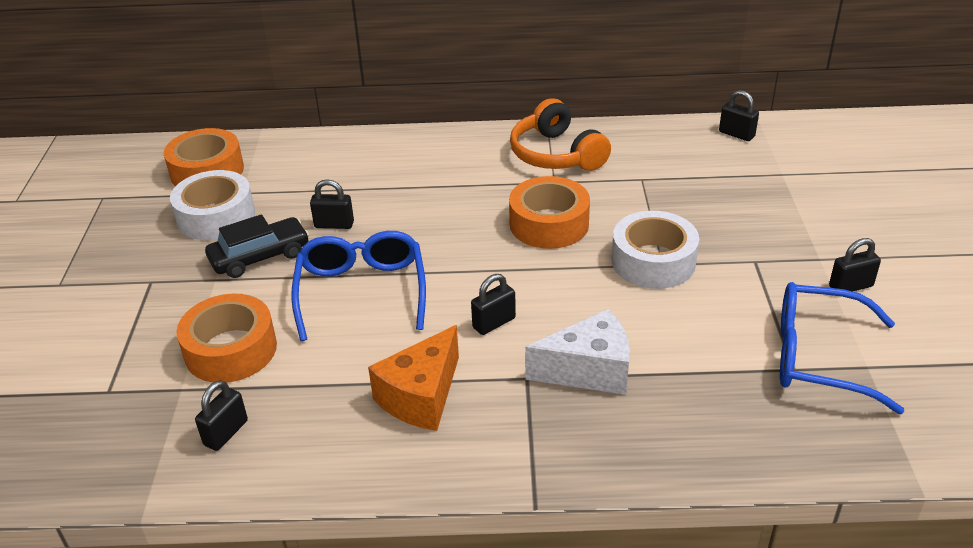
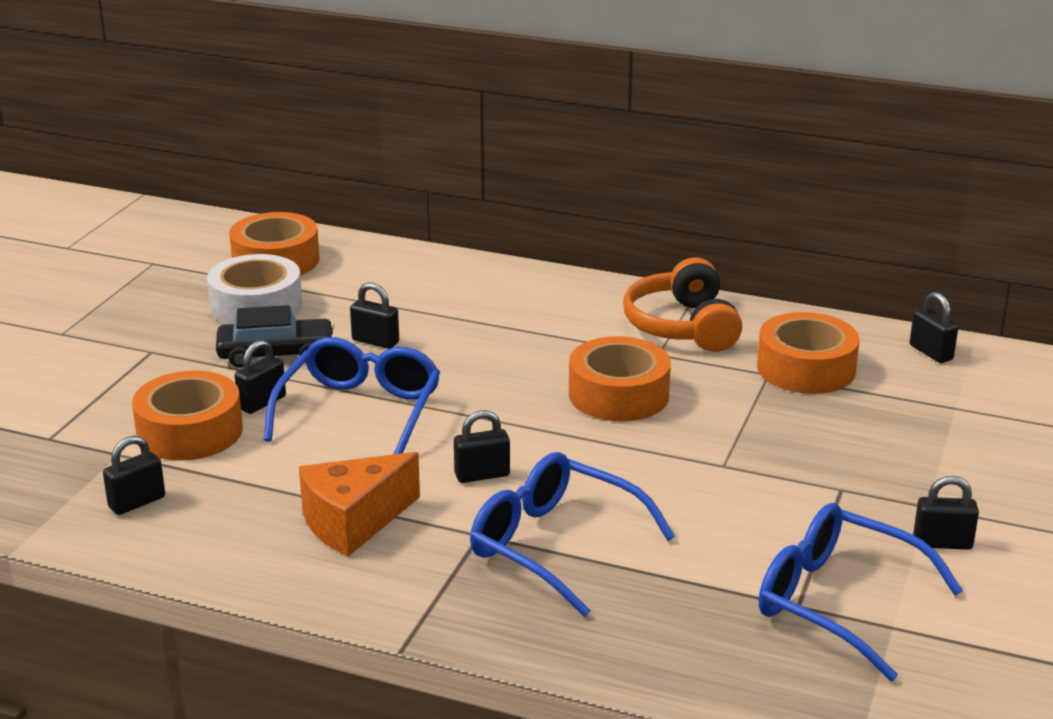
camera: 20 degrees right, 10 degrees down
white cheese [525,309,630,395] -> blue glasses [470,452,675,617]
white tape [612,211,699,289] -> none
none -> black padlock [235,340,286,414]
none -> orange tape [757,312,860,394]

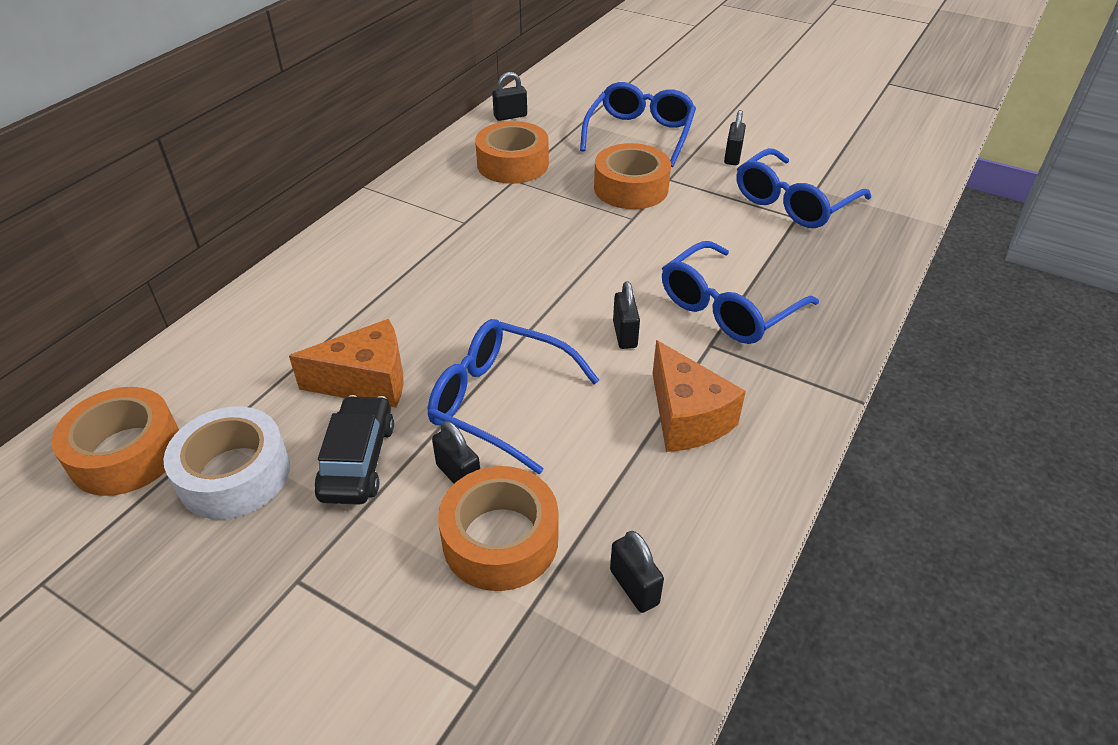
camera: 80 degrees left, 15 degrees up
black padlock [350,282,399,349] -> orange cheese [289,319,403,408]
orange tape [569,336,671,421] -> orange tape moved to [594,143,671,209]
orange headphones [623,257,742,352] -> none
none -> blue glasses [580,82,696,167]

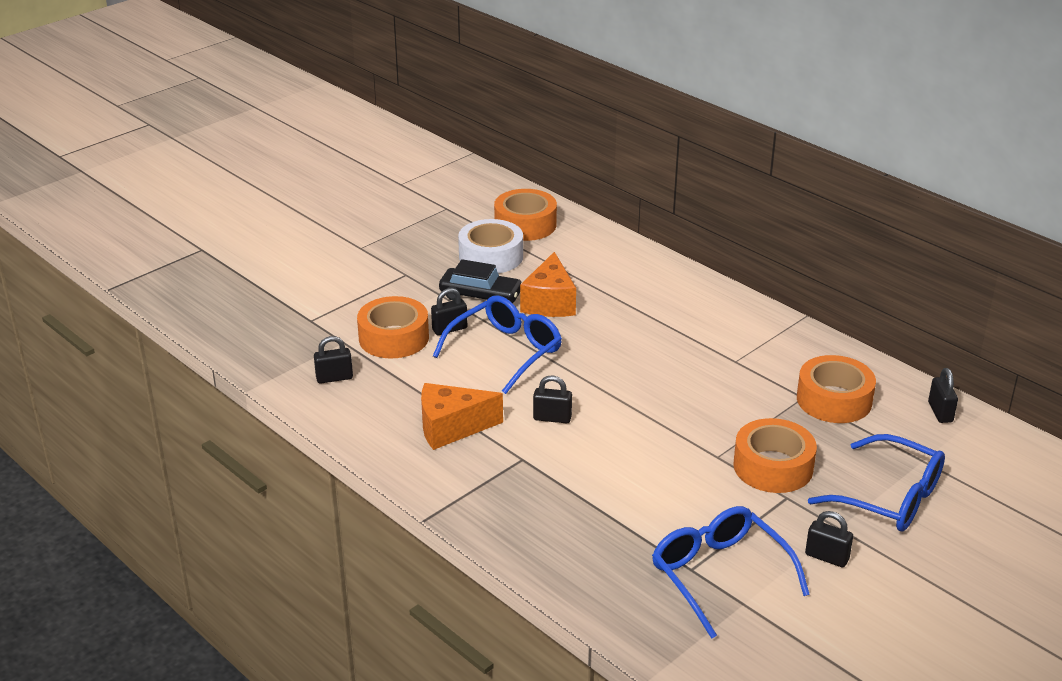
camera: 105 degrees right, 10 degrees down
blue glasses [662,241,819,344] -> none

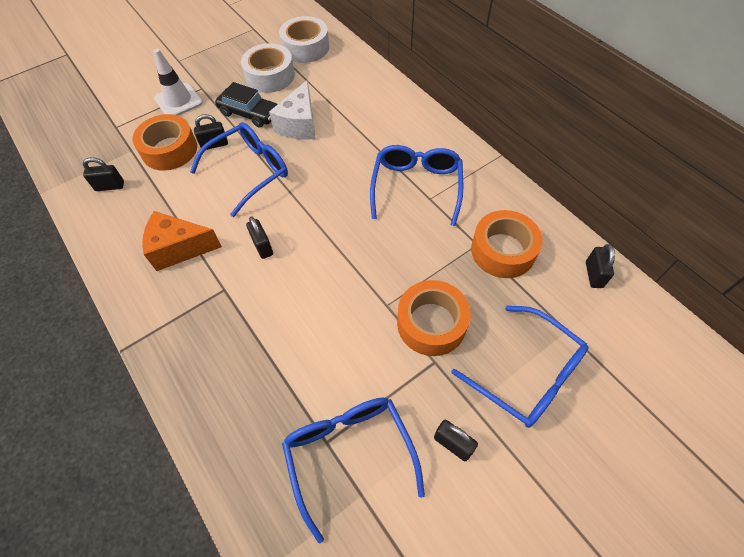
camera: 10 degrees right, 25 degrees up
orange tape [494,189,557,241] -> white tape [279,16,329,63]
orange cheese [520,252,576,317] -> white cheese [269,80,316,140]
black padlock [533,376,572,423] -> black padlock turned 45 degrees clockwise [246,216,273,259]
none -> white traffic cone [153,49,203,116]
none -> blue glasses [370,145,463,226]

